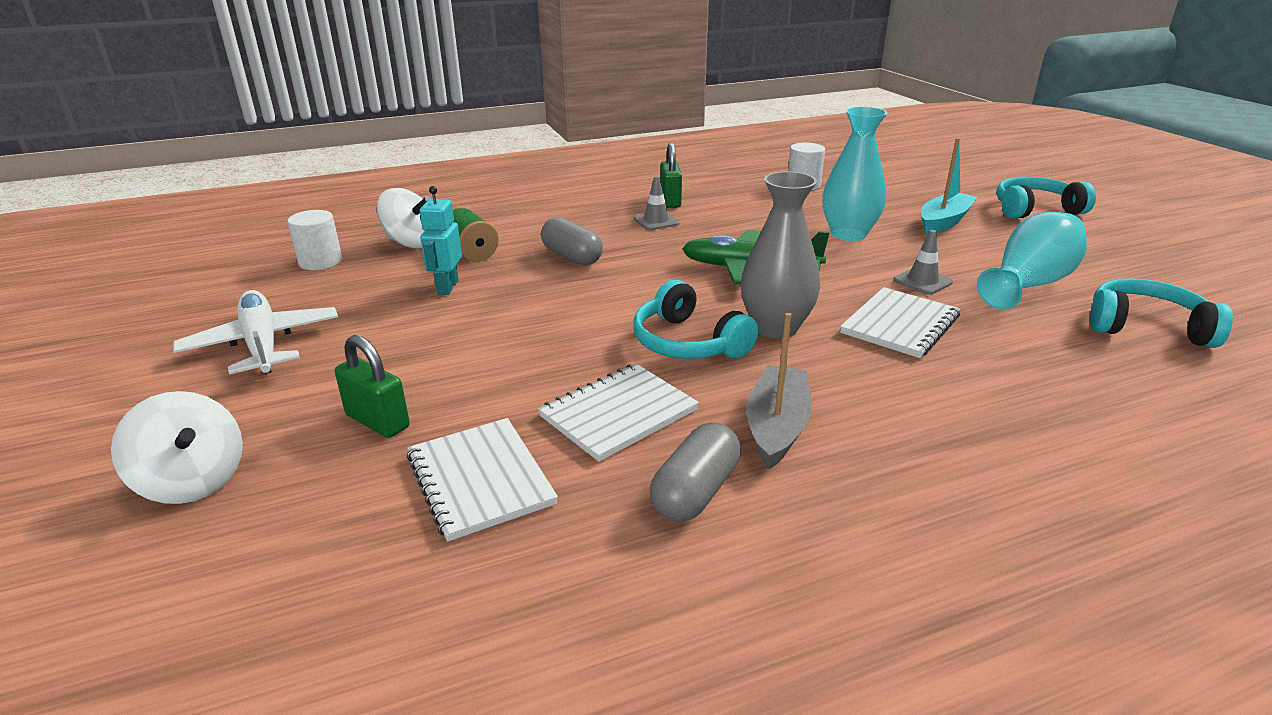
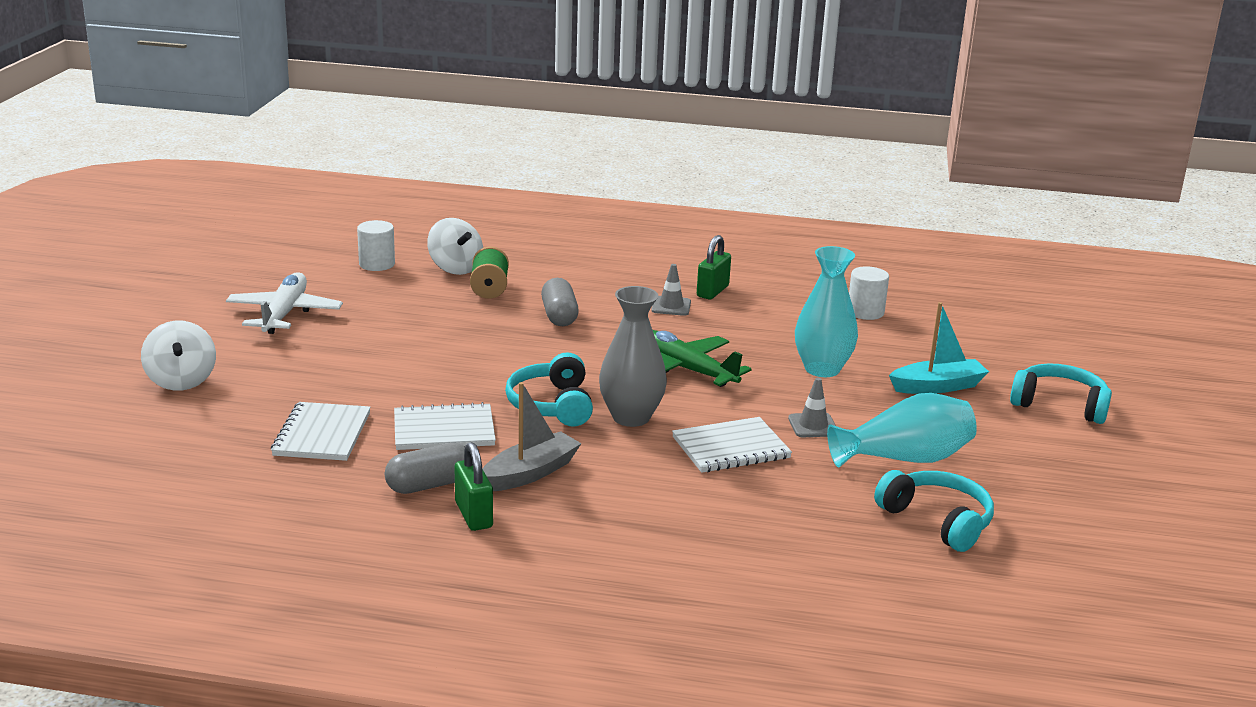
camera: 30 degrees right, 5 degrees down
green padlock [335,335,410,438] -> green padlock moved to [454,442,493,531]
turquoise robot [419,186,462,295] -> none

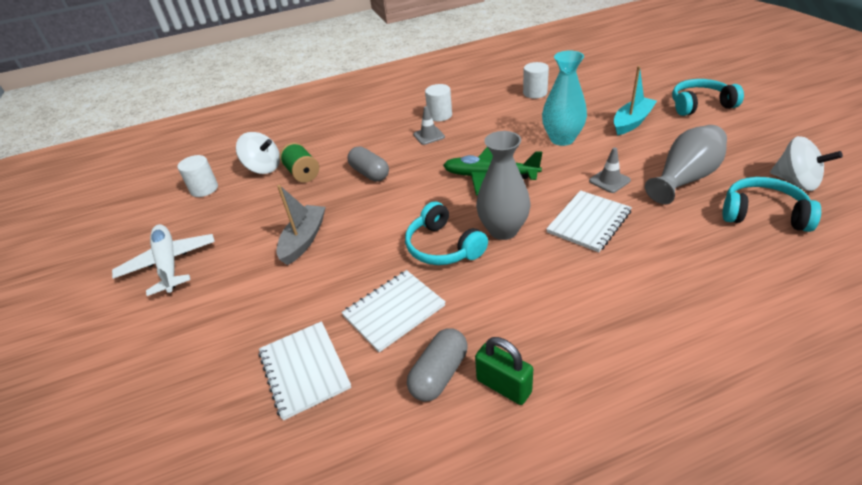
camera: 25 degrees left, 15 degrees up
white spinning top [141,321,216,391] -> white spinning top moved to [770,136,843,191]
grey boat [482,382,582,491] -> grey boat moved to [277,185,326,265]
green padlock [697,235,731,299] -> white cylinder [425,84,452,121]
turquoise vase [827,393,977,468] -> grey vase [645,125,727,204]

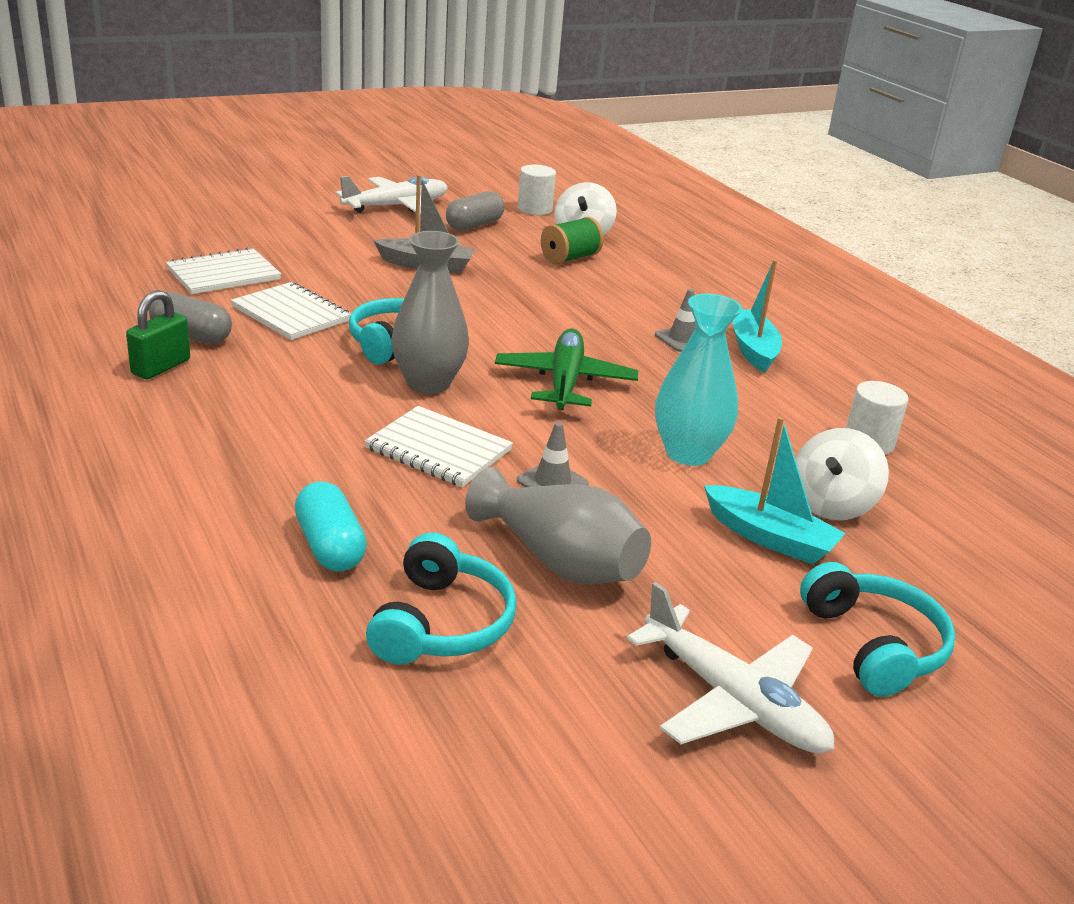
camera: 75 degrees right, 10 degrees down
grey capsule [347,146,389,182] -> grey capsule moved to [446,191,504,231]
white cylinder [425,84,452,121] -> turquoise boat [732,260,782,373]
white spinning top [770,136,843,191] -> white spinning top moved to [795,428,889,520]
none -> turquoise capsule [295,481,367,572]
none -> white plane [627,582,835,753]

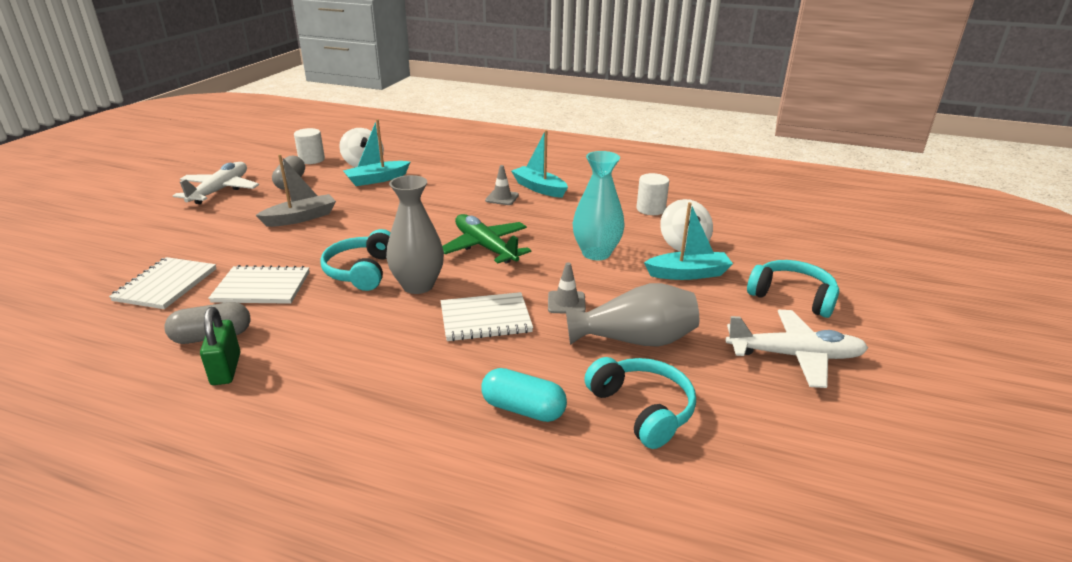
camera: 40 degrees left, 0 degrees up
green spool [541,217,604,264] -> turquoise boat [343,119,411,186]

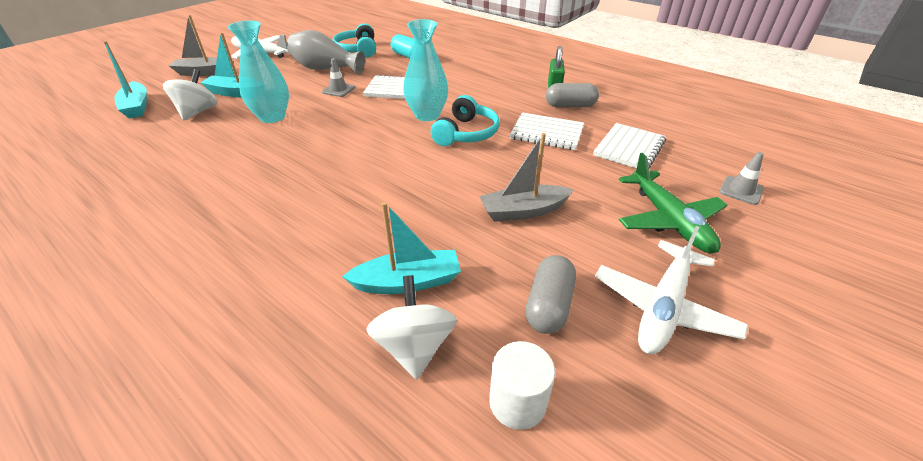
camera: 160 degrees left, 10 degrees up
grey vase [386,175,444,294] -> turquoise vase [403,19,448,121]
green plane [442,214,531,264] -> green plane moved to [619,153,727,253]
grey traffic cone [485,165,519,205] -> grey traffic cone moved to [719,152,764,205]
turquoise boat [511,130,568,198] -> turquoise boat moved to [103,41,147,119]
white cylinder [637,173,669,215] -> none
turquoise headphones [747,260,839,318] -> grey boat [169,15,234,76]

